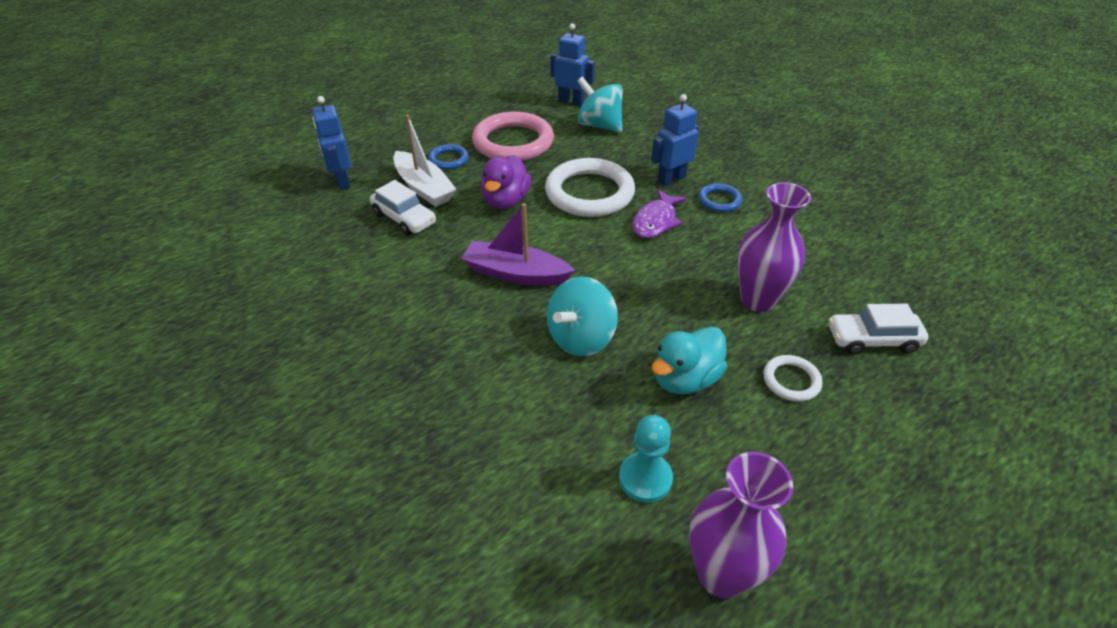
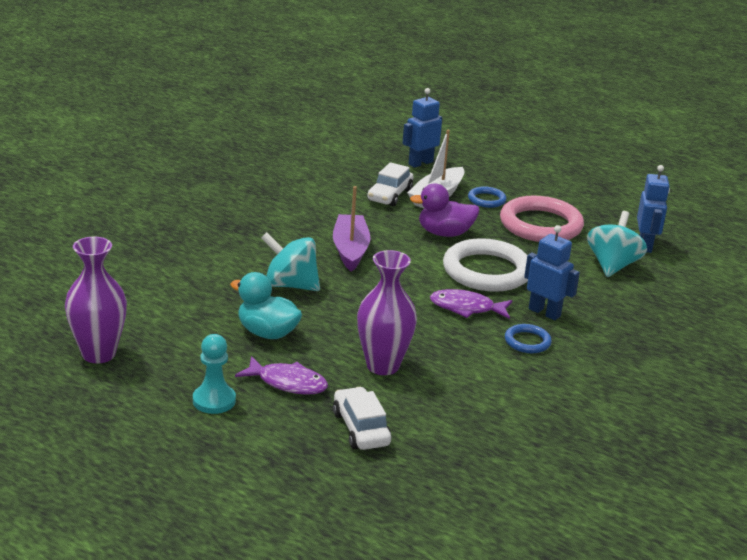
camera: 70 degrees right, 15 degrees down
turquoise pawn [619,415,673,503] -> turquoise pawn moved to [193,334,236,414]
white ring [763,355,823,402] -> purple fish [235,356,328,395]

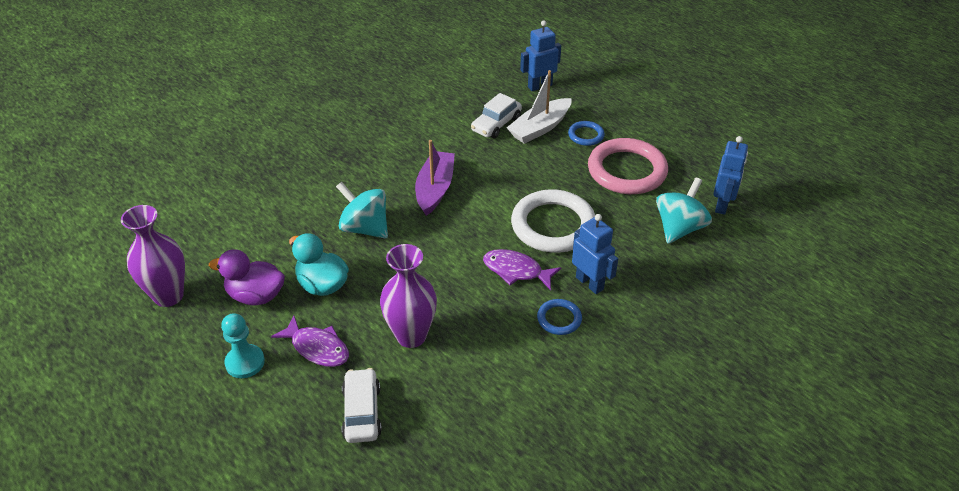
camera: 15 degrees right, 15 degrees up
purple duck [410,183,480,237] -> purple duck moved to [209,249,285,305]

